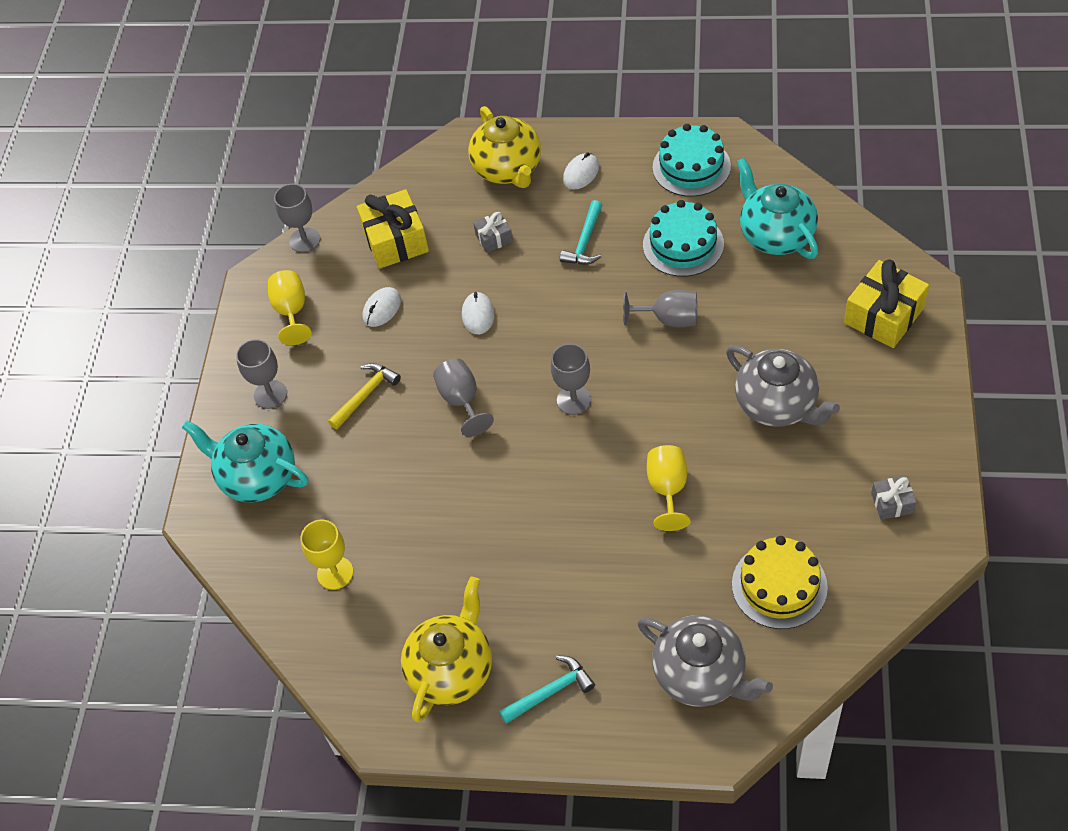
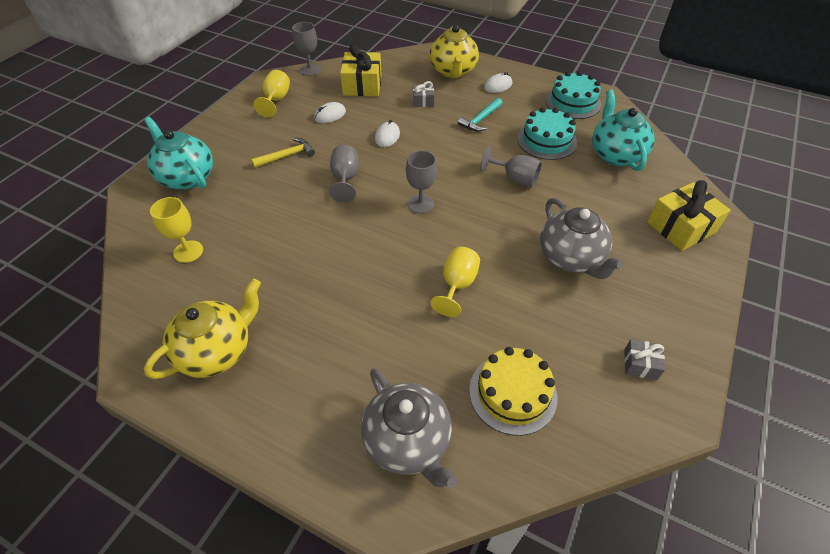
camera: 15 degrees right, 5 degrees down
grey goblet [236,339,287,409] -> none
turquoise hammer [499,656,595,724] -> none

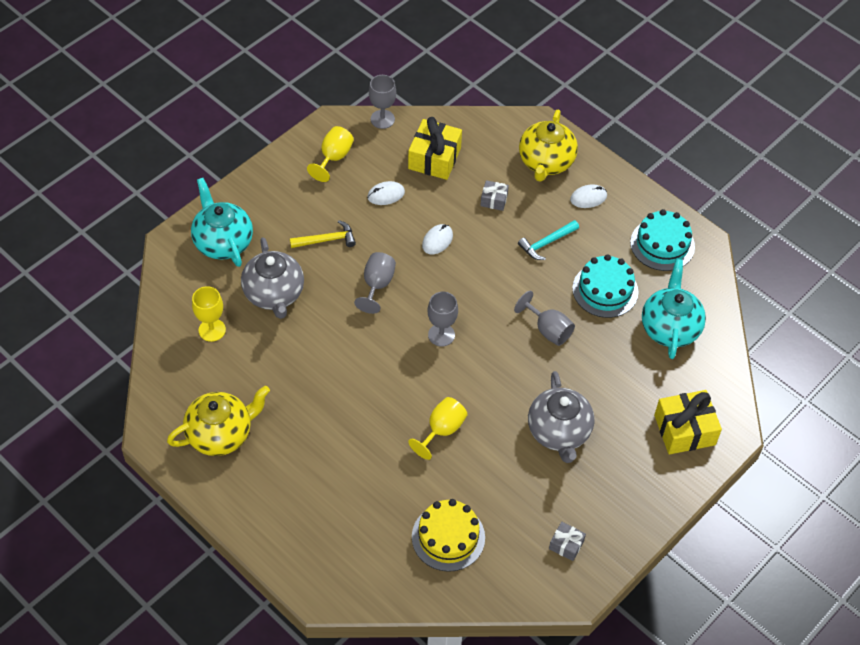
camera: 15 degrees right, 5 degrees up
grey teapot [361,368,457,488] -> grey teapot moved to [241,237,304,319]

